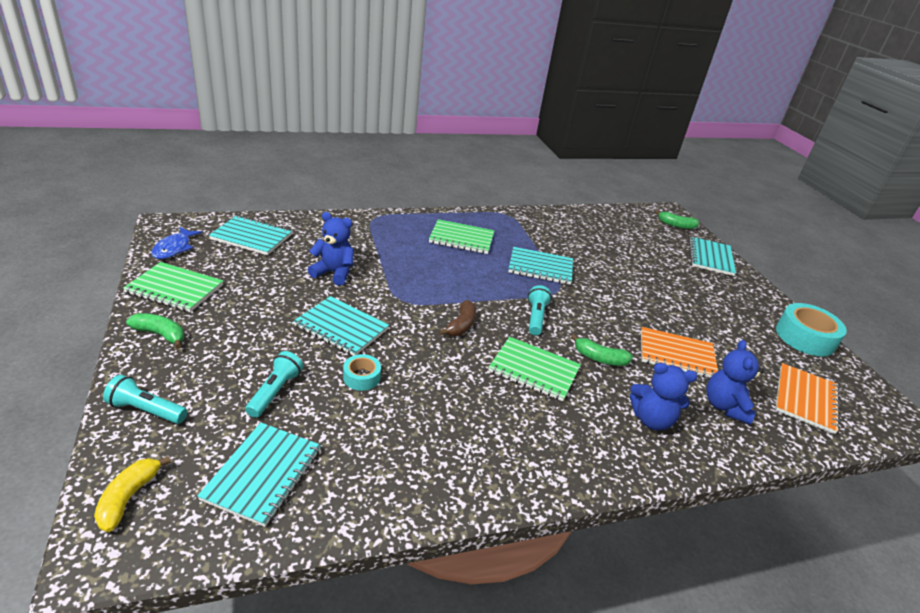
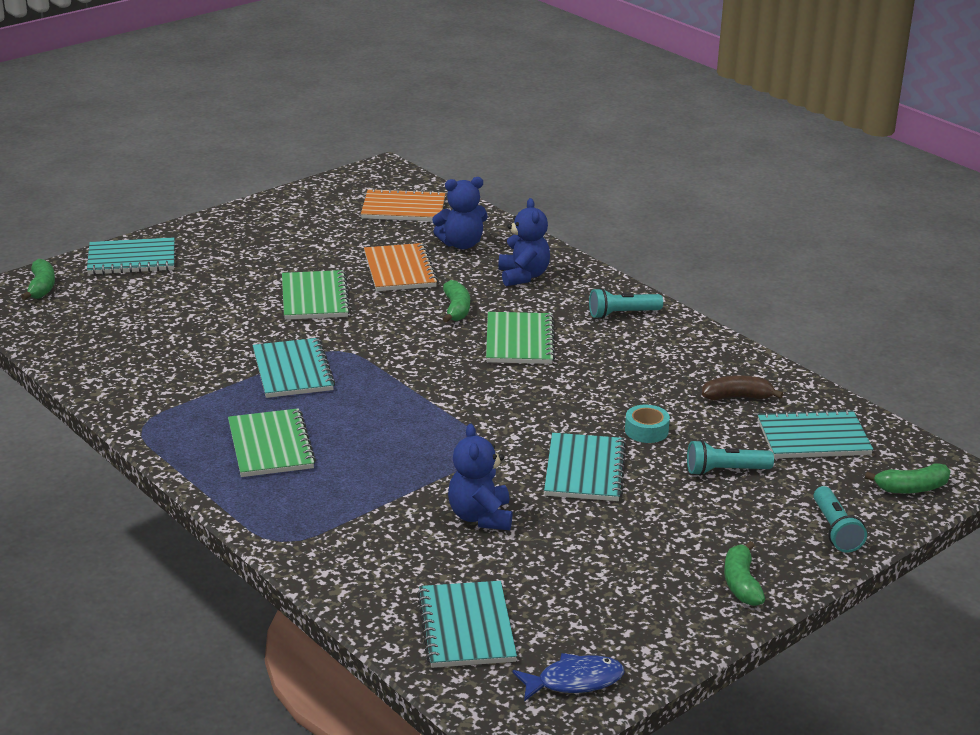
camera: 110 degrees left, 5 degrees down
yellow banana [94,456,171,532] -> green banana [865,463,951,494]
green notebook [123,262,223,312] -> green notebook moved to [282,270,350,320]
brown banana [439,300,476,336] -> brown banana moved to [702,376,783,401]
turquoise flashlight [528,285,552,336] -> turquoise flashlight moved to [589,288,663,319]
turquoise tape [776,303,847,356] -> none

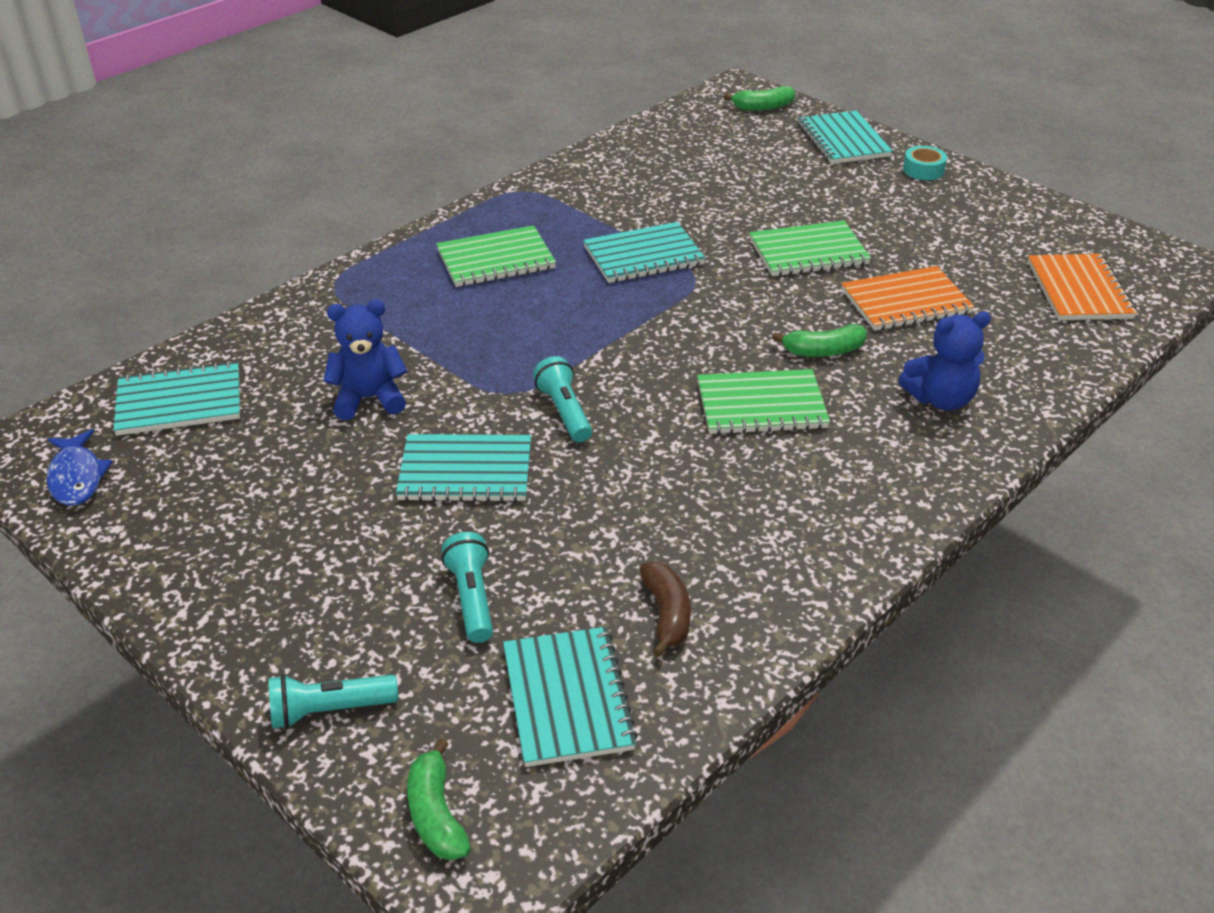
camera: 85 degrees right, 10 degrees up
blue teddy bear [432,177,488,249] -> none
turquoise flashlight [589,288,663,319] -> turquoise flashlight moved to [533,356,592,442]
turquoise tape [625,405,670,443] -> turquoise tape moved to [903,146,947,180]
green banana [724,541,765,606] -> none

